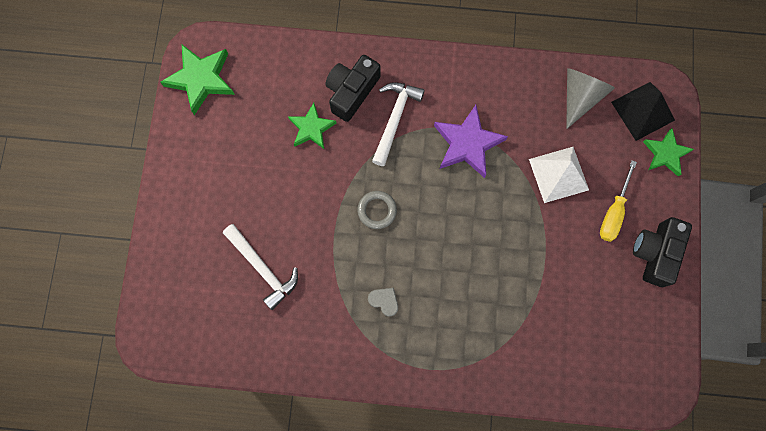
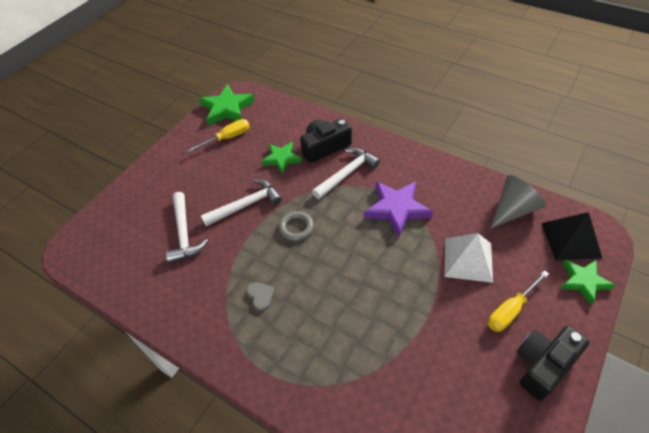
camera: 30 degrees right, 25 degrees down
none -> yellow screwdriver [187,119,250,153]
none -> white hammer [201,179,282,226]

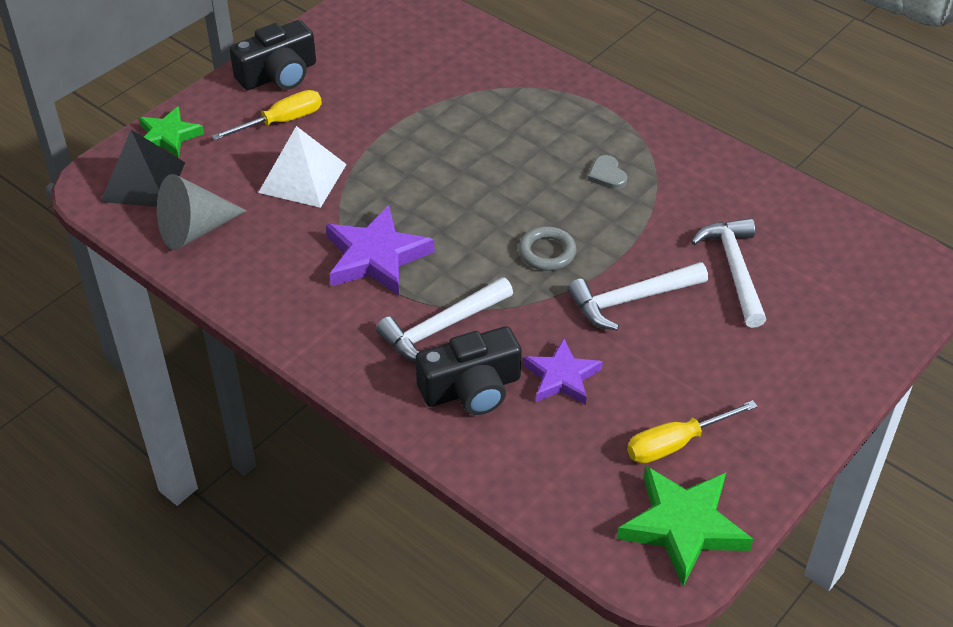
camera: 175 degrees left, 5 degrees down
green star [261,142,302,174] -> purple star [523,339,603,405]

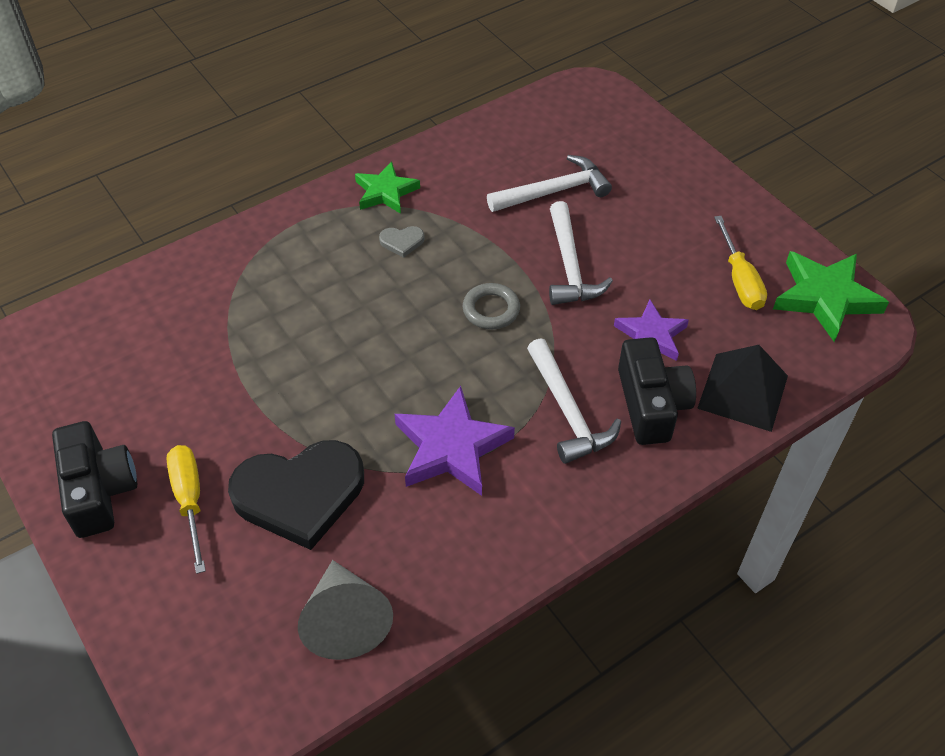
camera: 75 degrees left, 5 degrees up
black pyramid [101,130,185,207] -> black pyramid moved to [697,345,788,432]
green star [139,106,204,158] -> green star moved to [355,161,420,214]
white pyramid [258,126,347,208] -> black heart [228,440,364,550]
white hammer [691,218,766,328] -> white hammer turned 150 degrees clockwise [487,155,612,212]

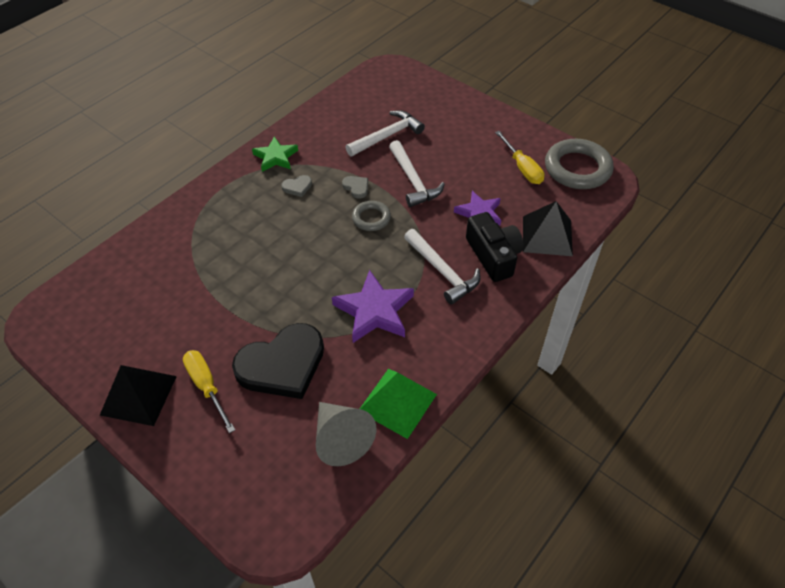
camera: 15 degrees left, 0 degrees up
black camera [52,421,137,538] -> black pyramid [100,365,177,426]
green star [773,251,889,342] -> grey ring [545,139,614,189]
none -> grey heart [342,176,368,199]
none -> green pyramid [360,369,437,439]

